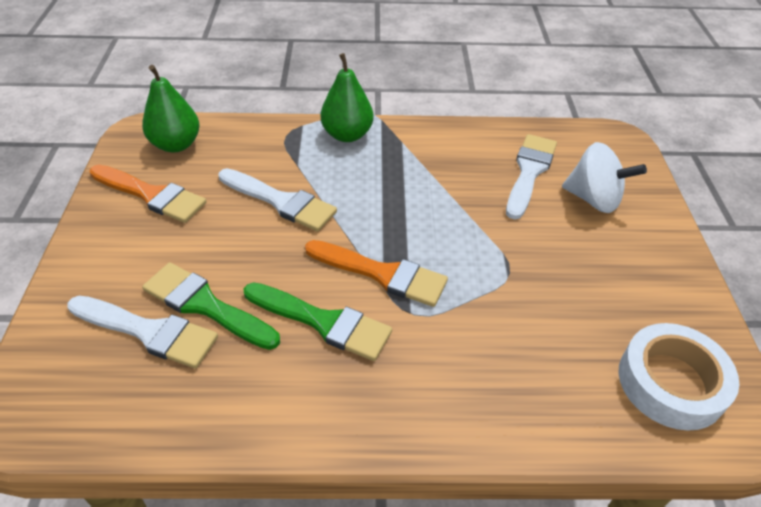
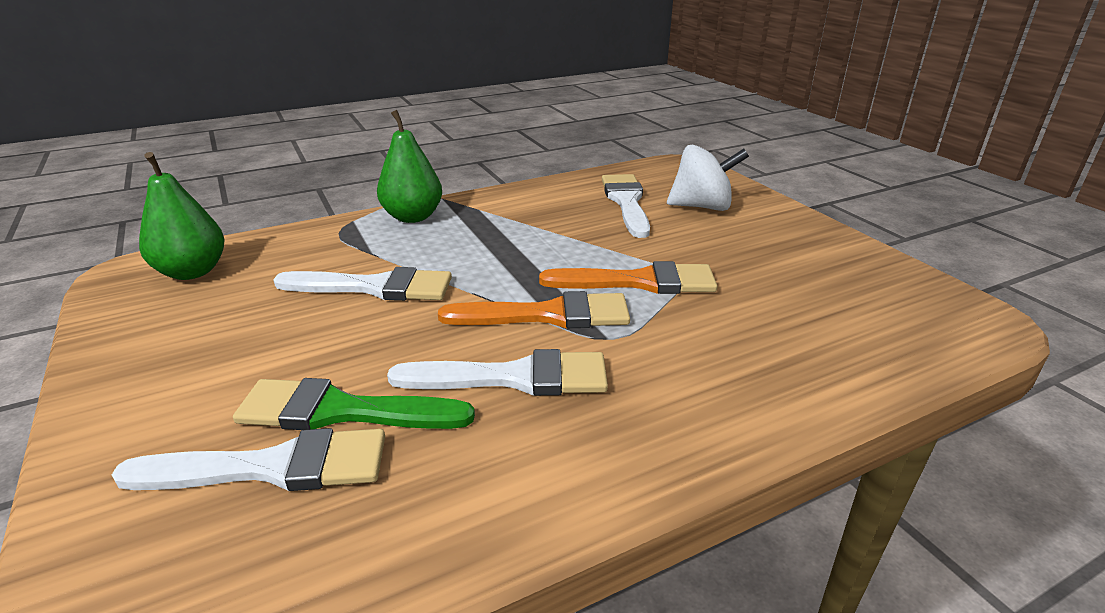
camera: 25 degrees left, 15 degrees down
orange brush [90,164,207,223] -> orange brush moved to [539,261,718,294]
green brush [244,282,392,361] -> white brush [387,349,608,396]
white tape [619,323,739,431] -> none

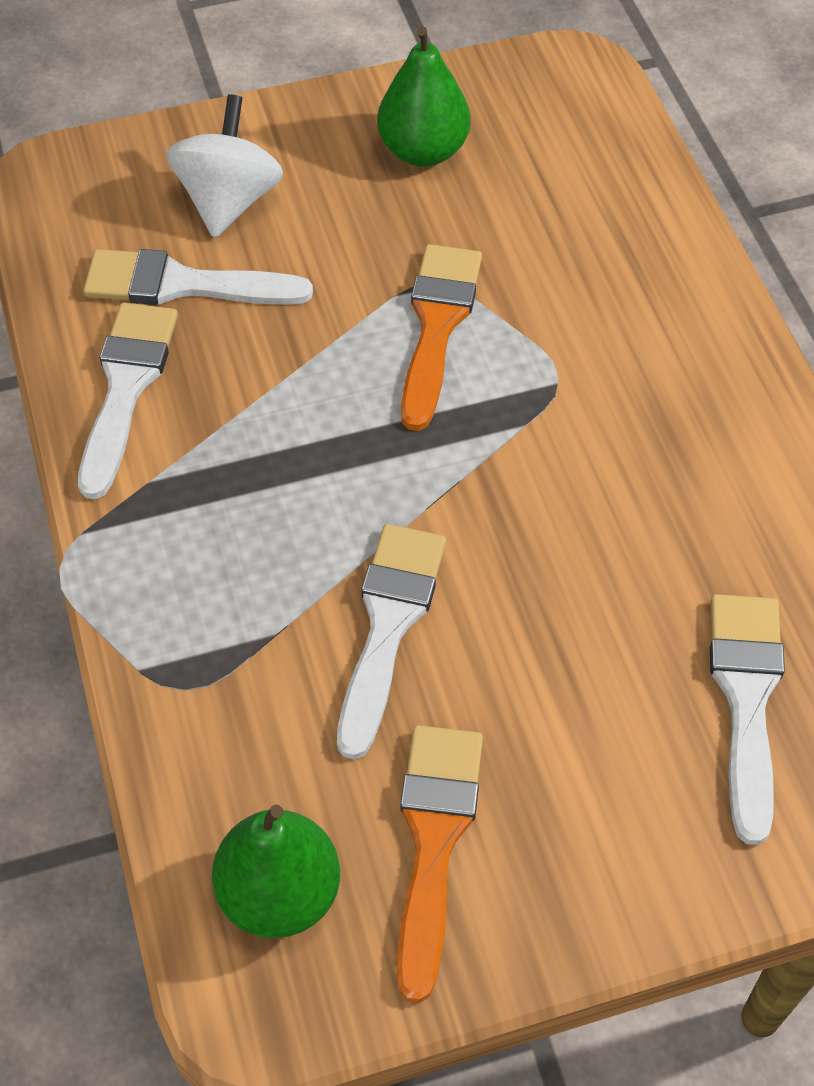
camera: 80 degrees left, 25 degrees up
green brush [233,378,475,430] -> none
green pear [377,110,442,223] -> green pear moved to [377,26,471,167]
white brush [387,349,608,396] -> white brush moved to [78,302,178,499]
orange brush [438,291,630,329] -> orange brush moved to [397,725,483,1003]

